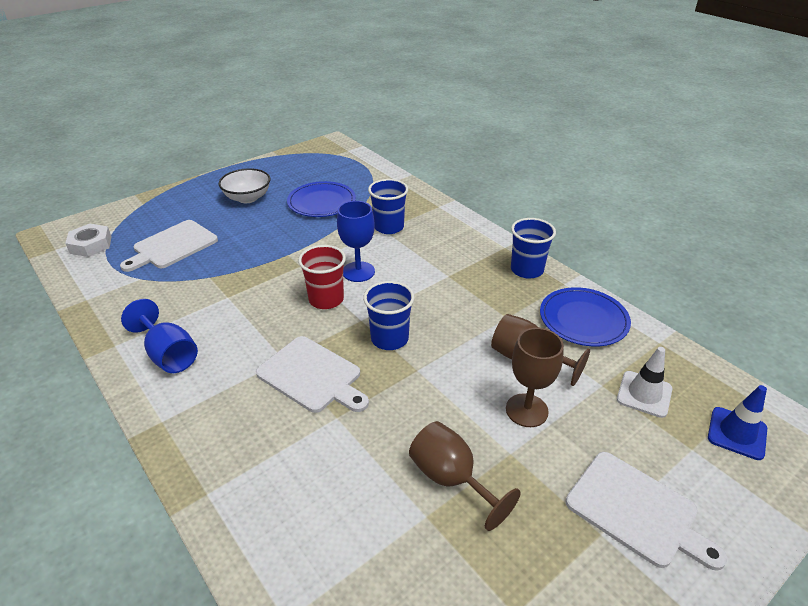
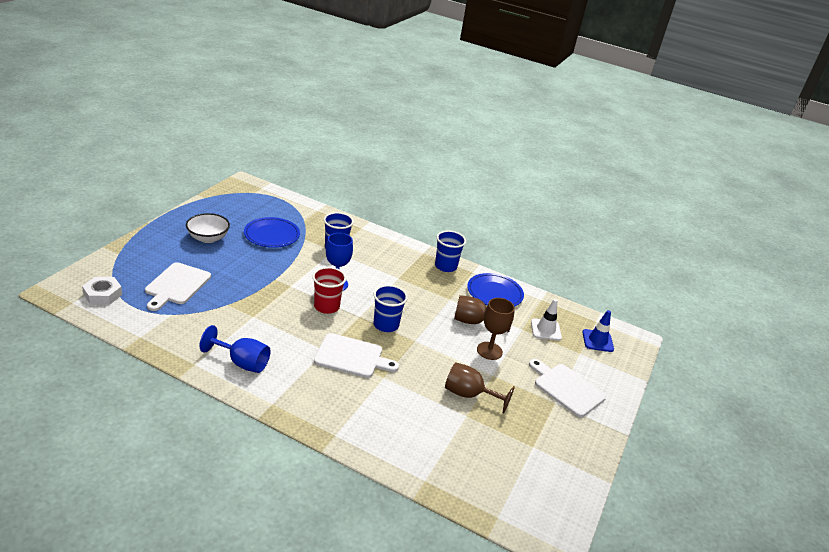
camera: 30 degrees left, 5 degrees down
white cutting board [566,452,727,571] -> white cutting board turned 150 degrees counterclockwise [529,359,606,417]

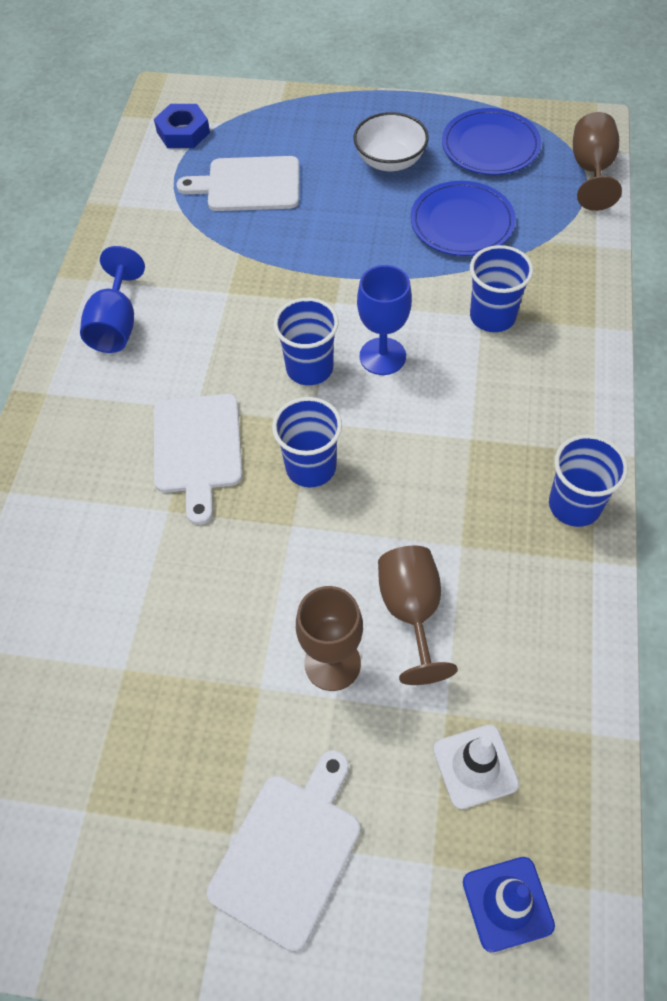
camera: 80 degrees right, 25 degrees up
white nut [82,277,122,305] -> blue nut [154,104,210,148]
red cup [312,267,346,314] -> blue cup [274,298,339,385]
brown goblet [445,362,515,413] -> brown goblet moved to [573,112,622,211]
blue plate [467,273,524,307] -> blue plate moved to [442,108,541,175]

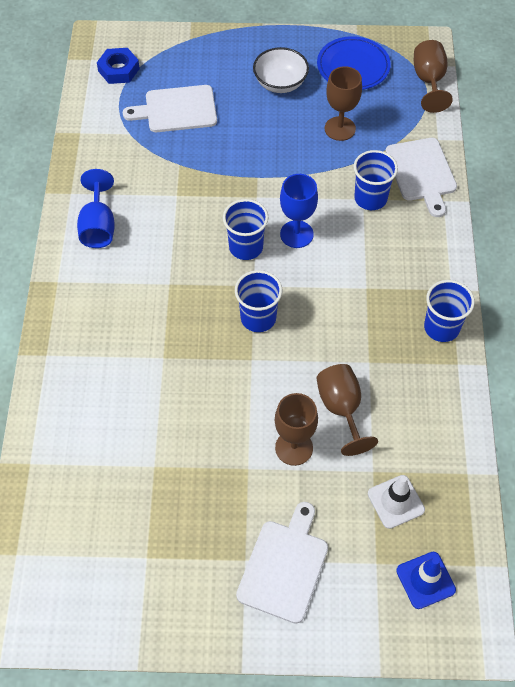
camera: 10 degrees left, 0 degrees up
white cutting board [154,394,243,525] -> white cutting board moved to [385,138,457,217]
blue plate [411,181,516,256] -> brown goblet [325,66,362,141]

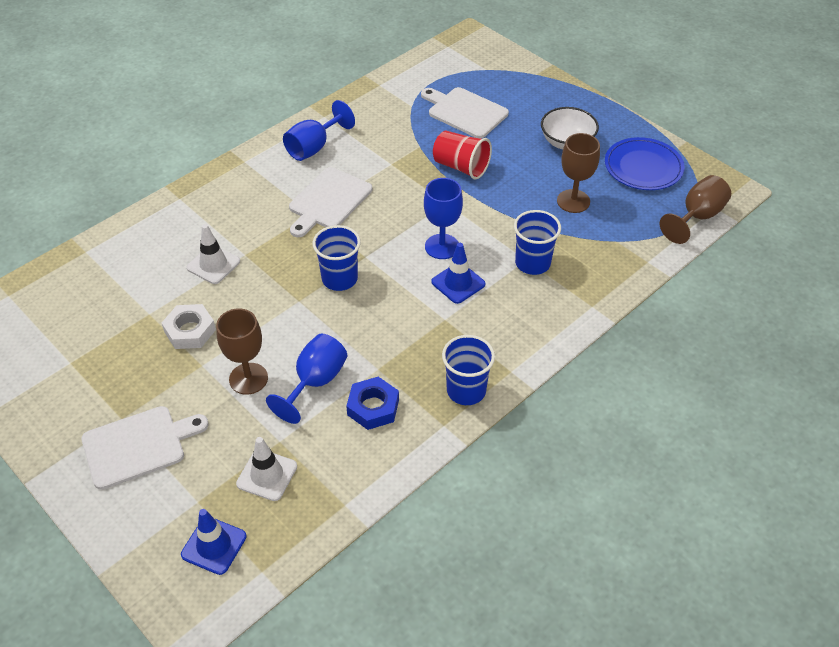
camera: 45 degrees right, 10 degrees down
blue nut [97,48,140,84] -> blue nut moved to [346,377,399,430]
blue cup [223,199,269,260] -> none
brown goblet [316,364,378,456] -> blue goblet [266,334,347,424]
white cutting board [385,138,457,217] -> white cutting board moved to [289,167,372,237]
none -> white nut [162,304,216,349]
none -> white traffic cone [187,224,240,284]
none -> blue traffic cone [431,243,485,304]
none -> red cup [433,131,492,179]

